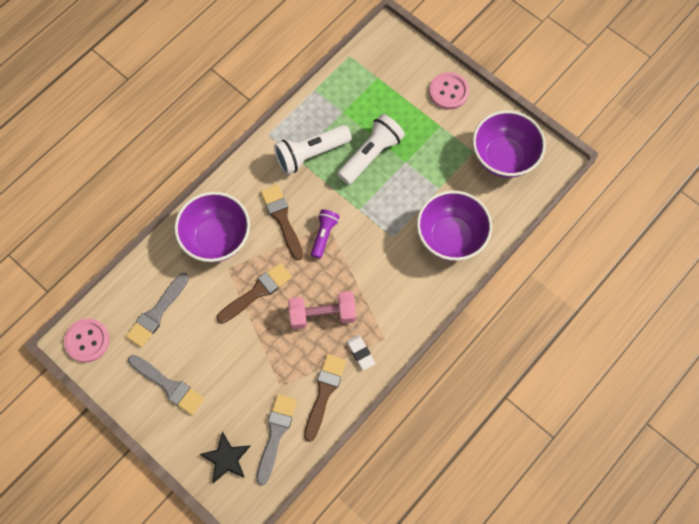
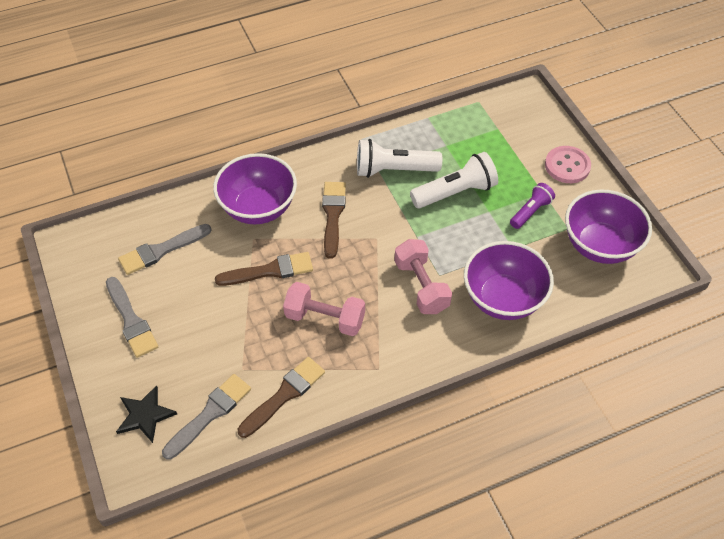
camera: 25 degrees right, 15 degrees down
pink button [64,319,109,363] -> none
purple flashlight [311,209,340,259] -> purple flashlight moved to [510,183,555,229]
white eraser [346,335,375,370] -> none
none -> pink dumbbell [394,239,452,314]

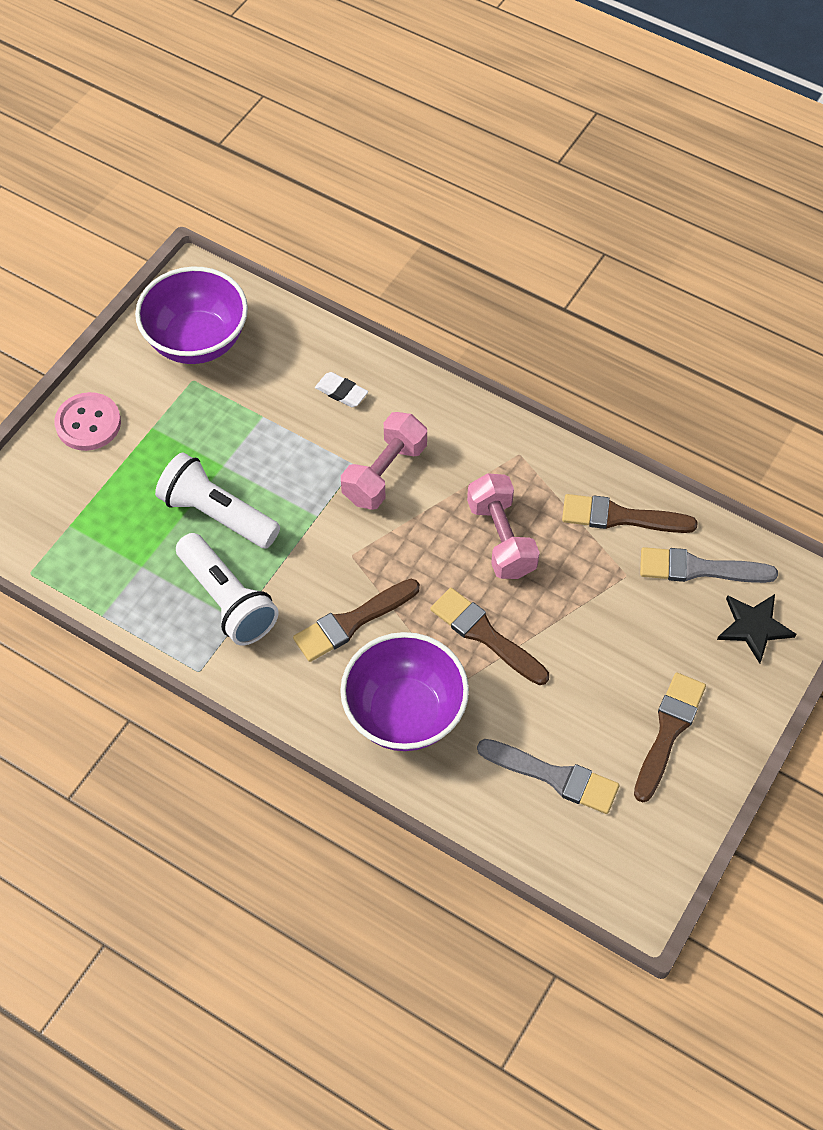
camera: 125 degrees left, 5 degrees up
grey brush [106,277,158,358] -> brown brush [634,673,706,803]
purple bowl [464,241,554,320] -> white eraser [315,372,368,407]
purple flashlight [510,183,555,229] -> none

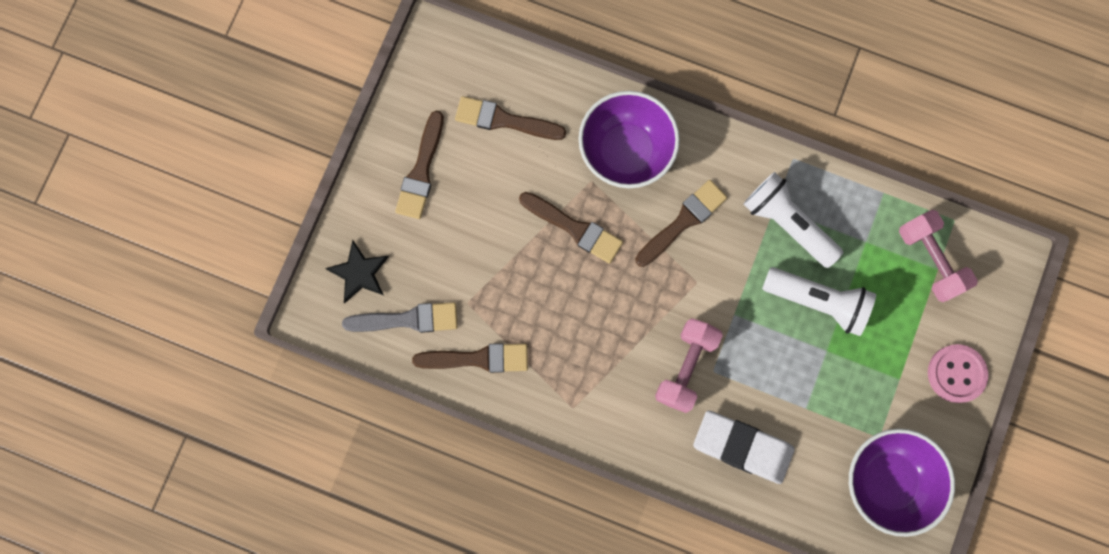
camera: 170 degrees right, 20 degrees up
white eraser [315,372,368,407] -> white eraser [693,411,795,484], size x2.05
pink dumbbell [467,473,540,579] -> pink dumbbell moved to [899,210,978,302]
grey brush [477,739,619,814] -> brown brush [455,96,566,140]

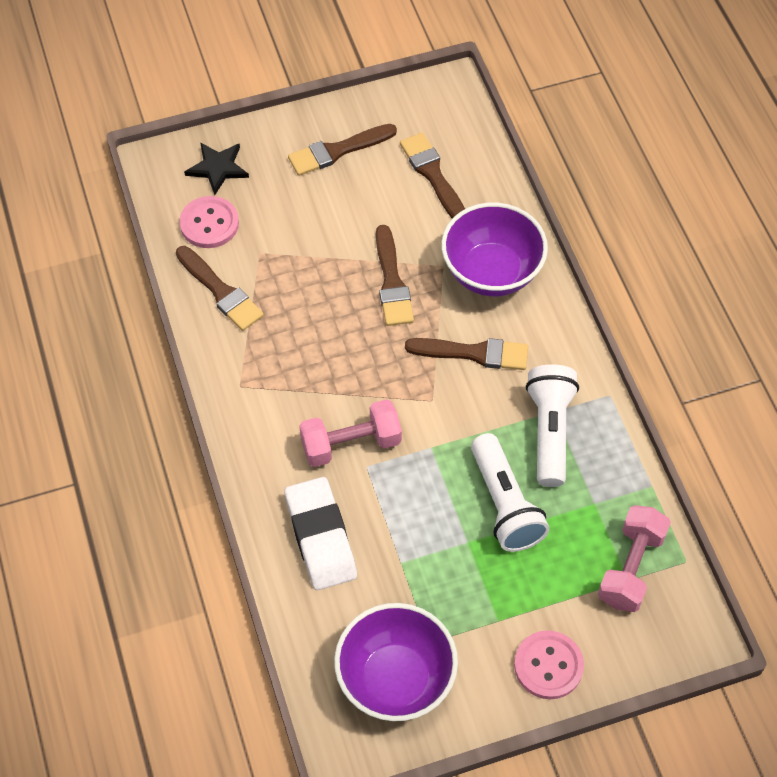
camera: 50 degrees right, 20 degrees down
grey brush [342,302,458,333] -> pink button [179,196,239,248]

